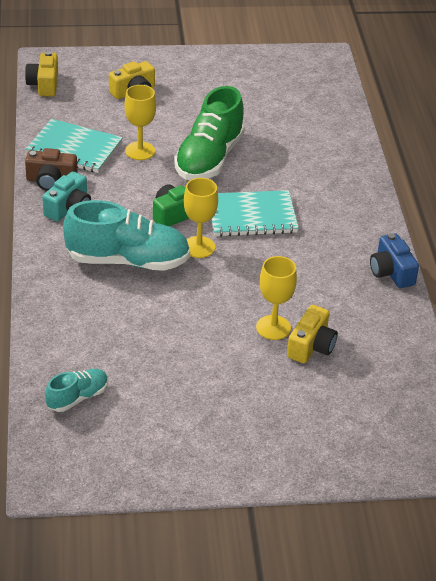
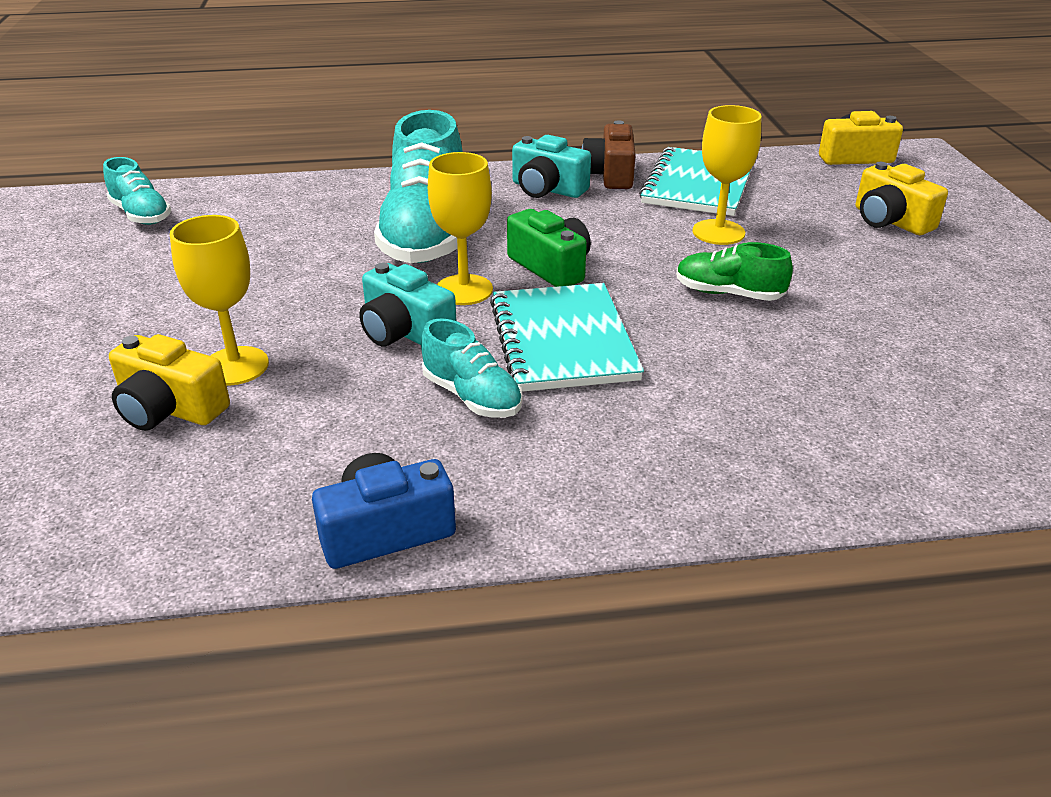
camera: 90 degrees right, 5 degrees down
green shoe [174,86,245,180] -> green shoe [676,242,793,301], size x0.51
none -> turquoise camera [359,263,456,346]
none -> turquoise shoe [421,319,523,418]

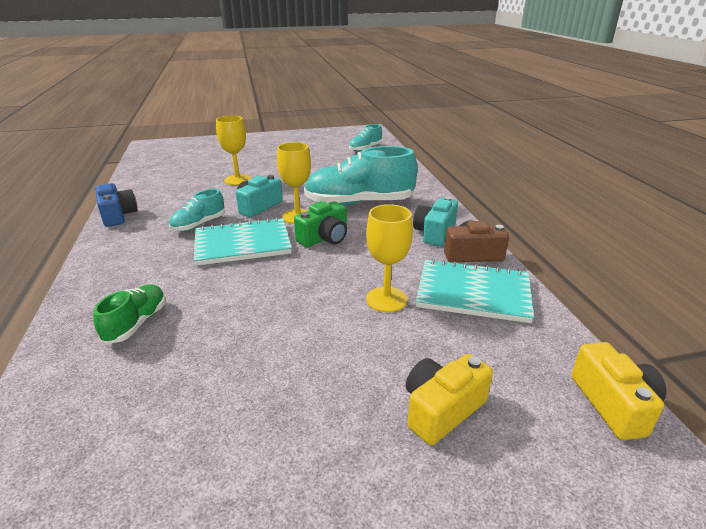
camera: 85 degrees right, 5 degrees down
yellow camera [109,334,230,431] -> none
green shoe [676,242,793,301] -> green shoe moved to [93,285,166,344]

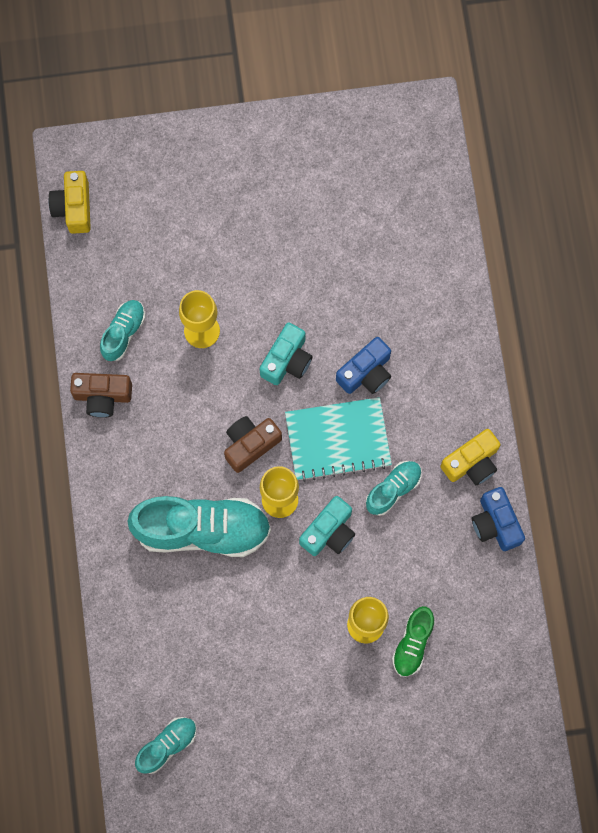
camera: 175 degrees left, 45 degrees up
green shoe [93,285,166,344] -> green shoe moved to [392,606,435,677]
green camera [294,201,347,247] -> brown camera [224,416,282,473]
yellow camera [406,354,493,445] -> yellow camera moved to [440,429,500,485]
turquoise camera [413,196,458,246] -> turquoise camera moved to [260,323,313,385]
turquoise notebook [416,259,534,323] -> turquoise shoe [100,300,145,361]
none -> blue camera [336,337,391,394]

